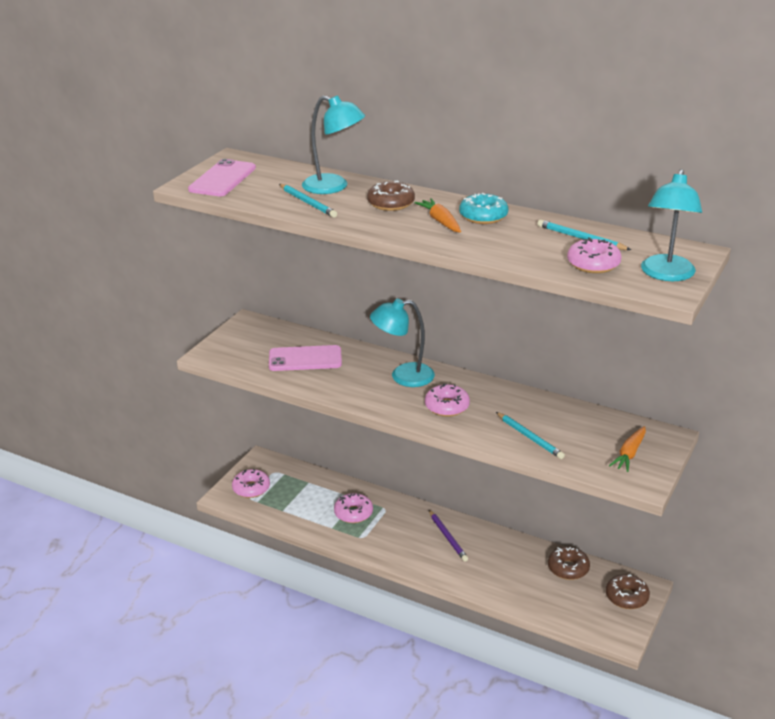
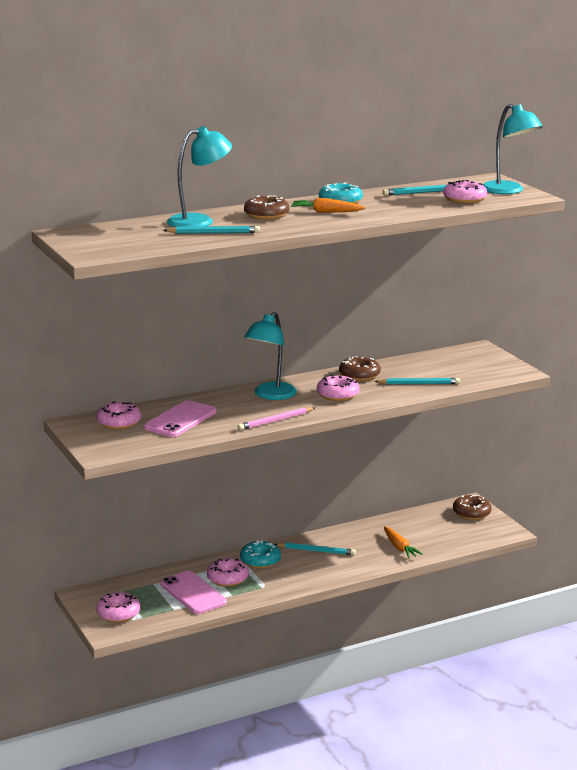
camera: 55 degrees left, 10 degrees down
pink phone [188,159,256,196] -> pink phone moved to [160,571,227,614]
purple pencil [429,510,468,562] -> turquoise pencil [275,542,356,555]
brown donut [548,546,590,580] -> brown donut moved to [339,356,381,381]
orange carrot [609,426,646,472] -> orange carrot moved to [384,526,423,558]
none -> pink donut [96,401,141,429]
none -> pink pencil [238,407,315,430]
none -> turquoise donut [240,540,281,568]

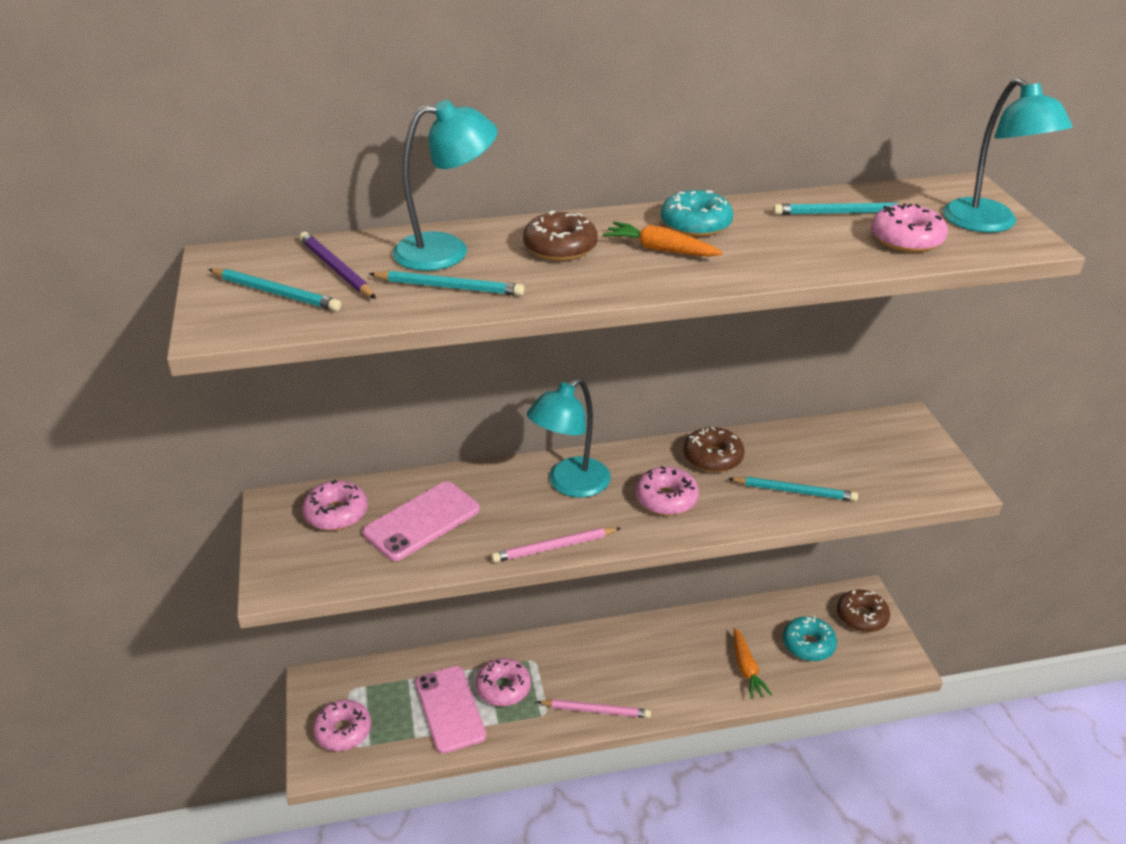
camera: 15 degrees right, 15 degrees up
turquoise donut [240,540,281,568] -> turquoise donut moved to [783,616,837,661]
turquoise pencil [275,542,356,555] -> turquoise pencil moved to [208,268,341,311]
none -> purple pencil [299,232,376,299]
none -> pink pencil [537,699,651,718]

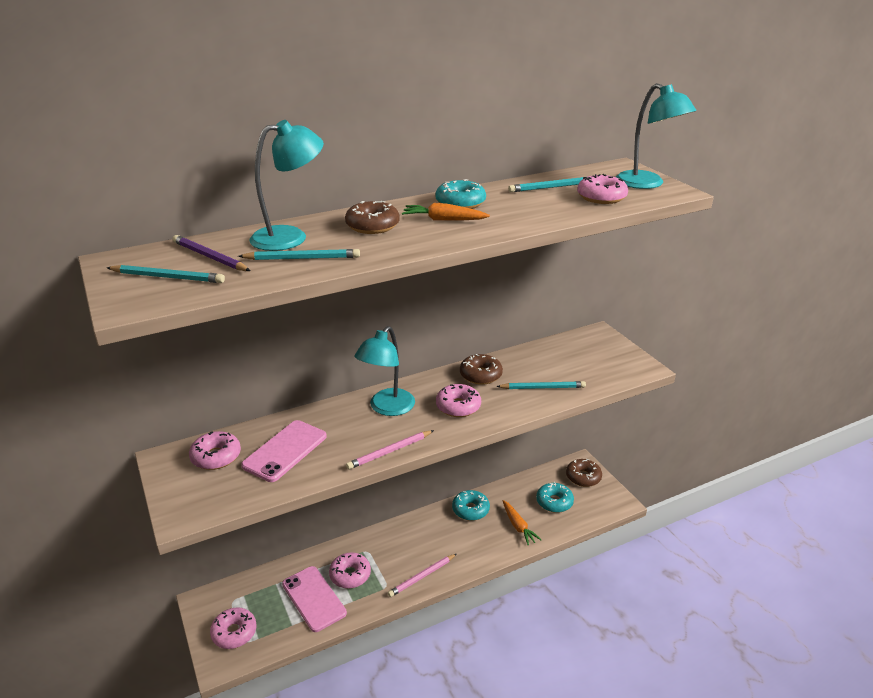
camera: 15 degrees left, 5 degrees down
pink pencil [537,699,651,718] -> pink pencil turned 150 degrees clockwise [388,554,456,597]
none -> turquoise donut [452,490,490,521]

